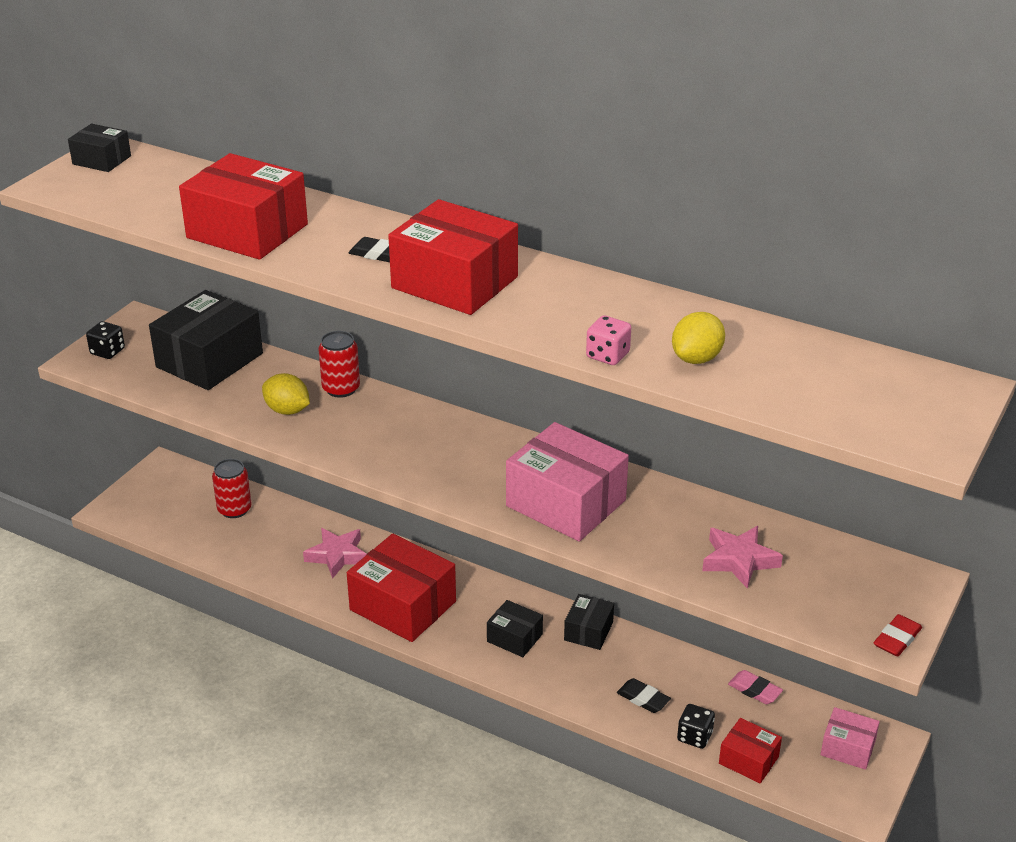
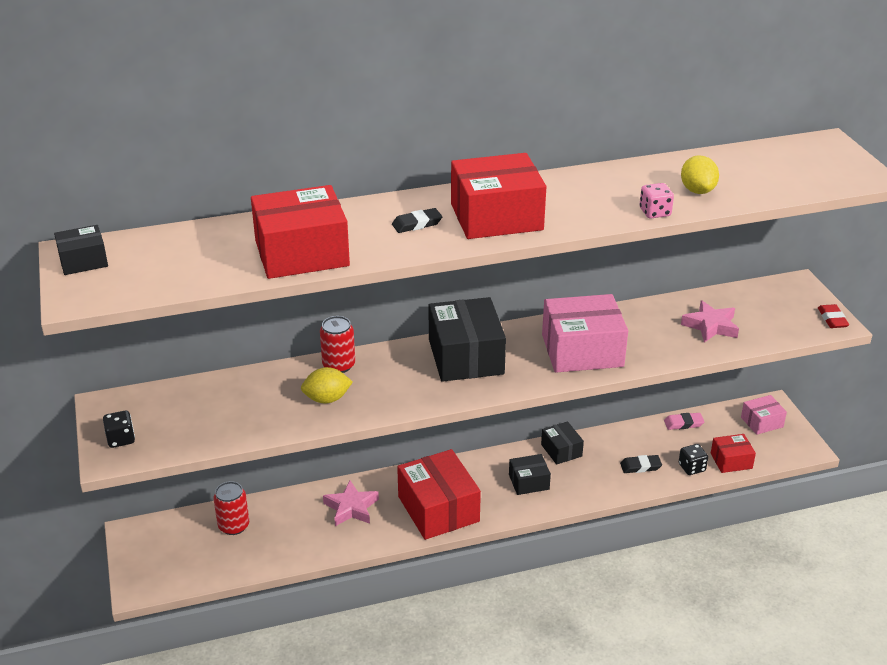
camera: 45 degrees left, 0 degrees up
black box [149,290,263,390] -> black box moved to [428,297,506,382]
red box [347,534,456,642] -> red box turned 75 degrees clockwise [397,449,481,540]

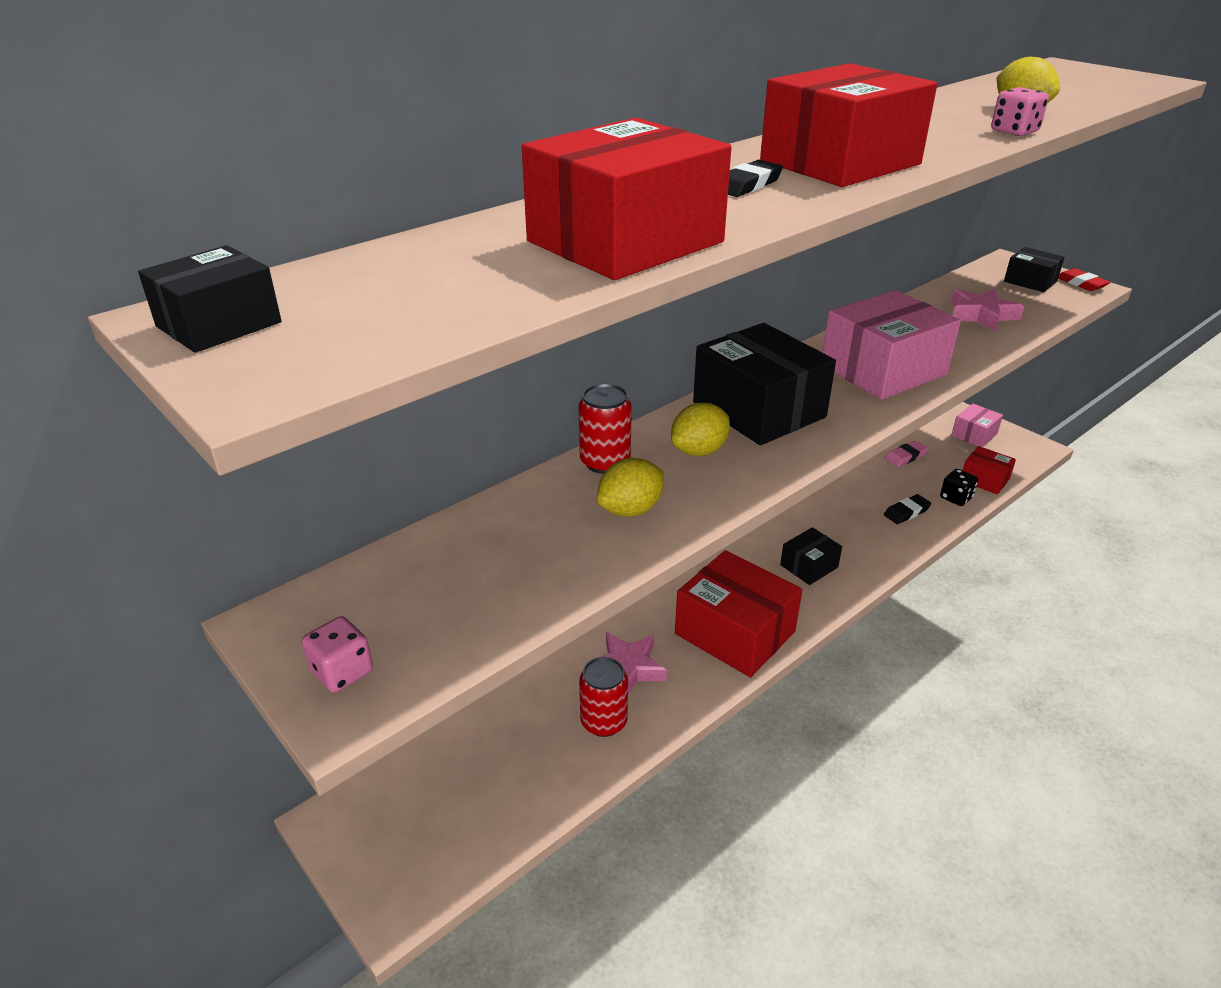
camera: 25 degrees left, 0 degrees up
black dice [103,411,135,448] -> pink dice [302,616,373,693]
red can [213,481,249,535] -> red can moved to [579,657,628,737]
black box [541,421,584,465] -> black box moved to [1004,247,1065,292]
red box [711,434,756,473] -> red box turned 75 degrees clockwise [963,446,1016,495]
none -> yellow lemon [671,403,730,456]

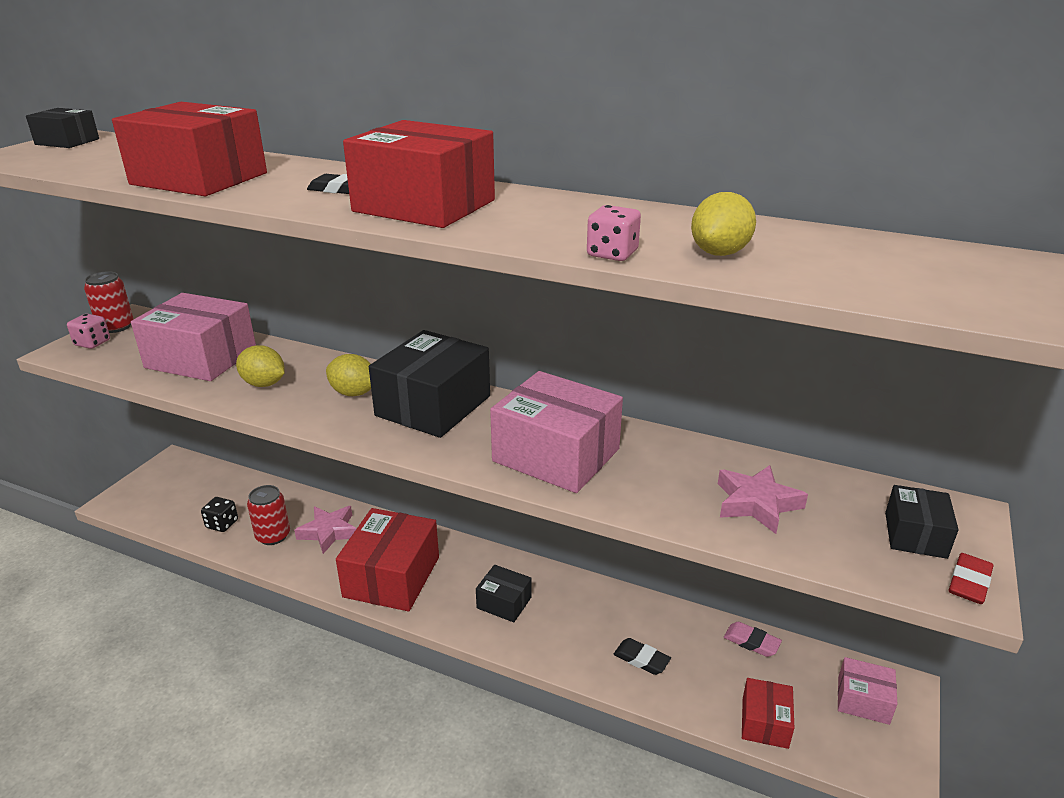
camera: 65 degrees right, 5 degrees down
red can [579,383,632,474] -> red can moved to [84,271,134,333]
black dice [940,469,978,506] -> black dice moved to [201,497,238,532]
none -> pink box [131,293,256,381]

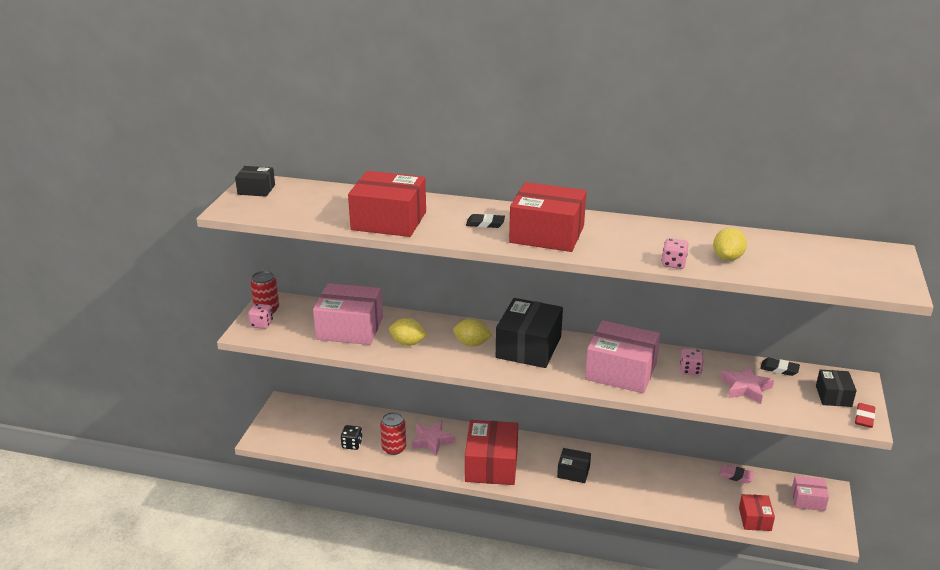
camera: 10 degrees left, 0 degrees up
black eraser [613,638,671,675] -> black eraser moved to [760,358,800,376]
none -> pink dice [680,348,704,375]

